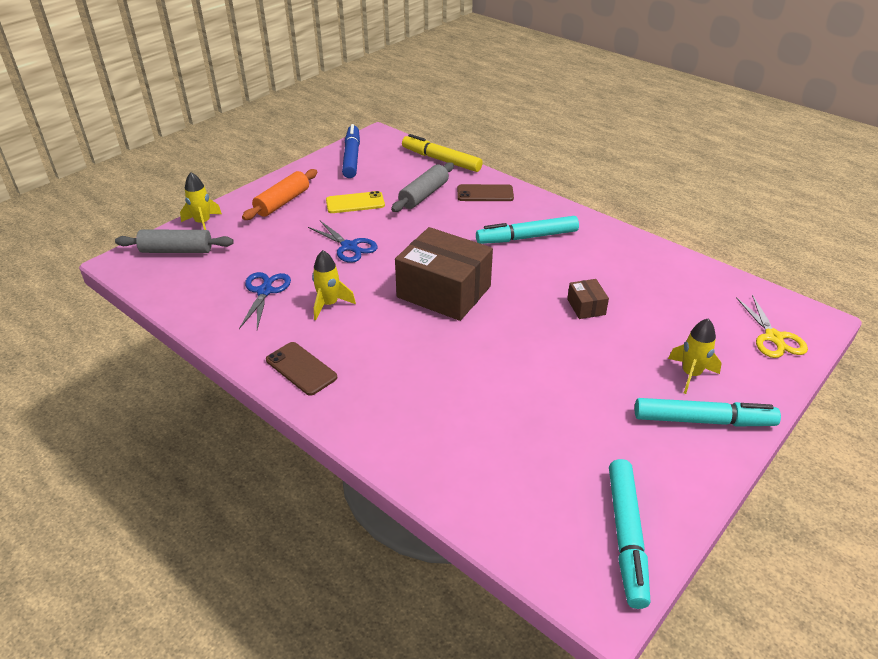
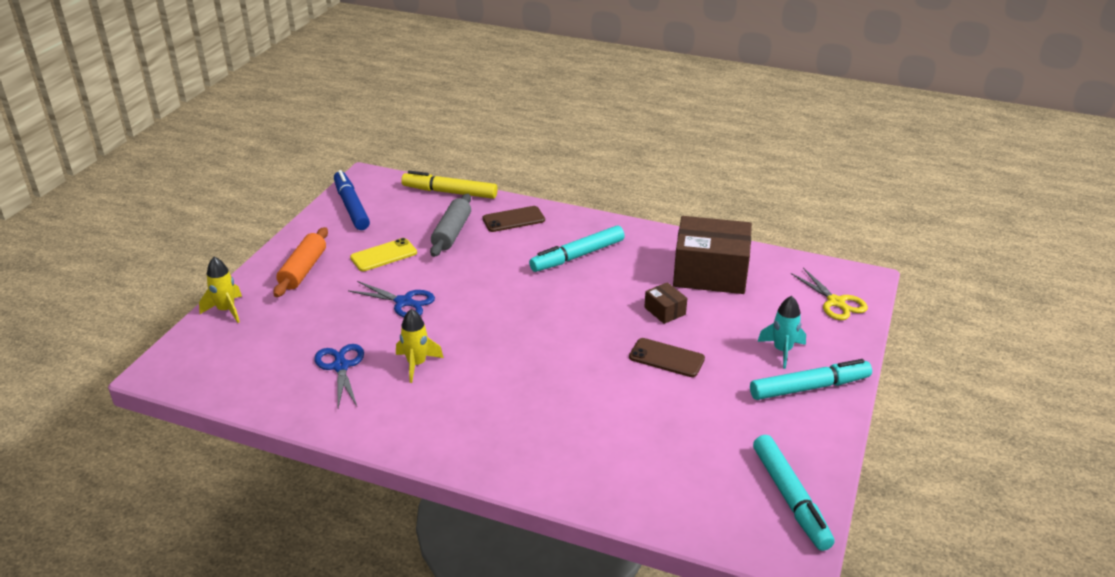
camera: 20 degrees left, 5 degrees down
grey rolling pin [115,230,234,253] -> none
brown phone [266,342,337,396] -> brown phone moved to [629,338,705,377]
brown box [395,227,493,321] -> brown box moved to [673,216,752,294]
yellow rocket [668,319,722,394] -> turquoise rocket [757,296,806,369]

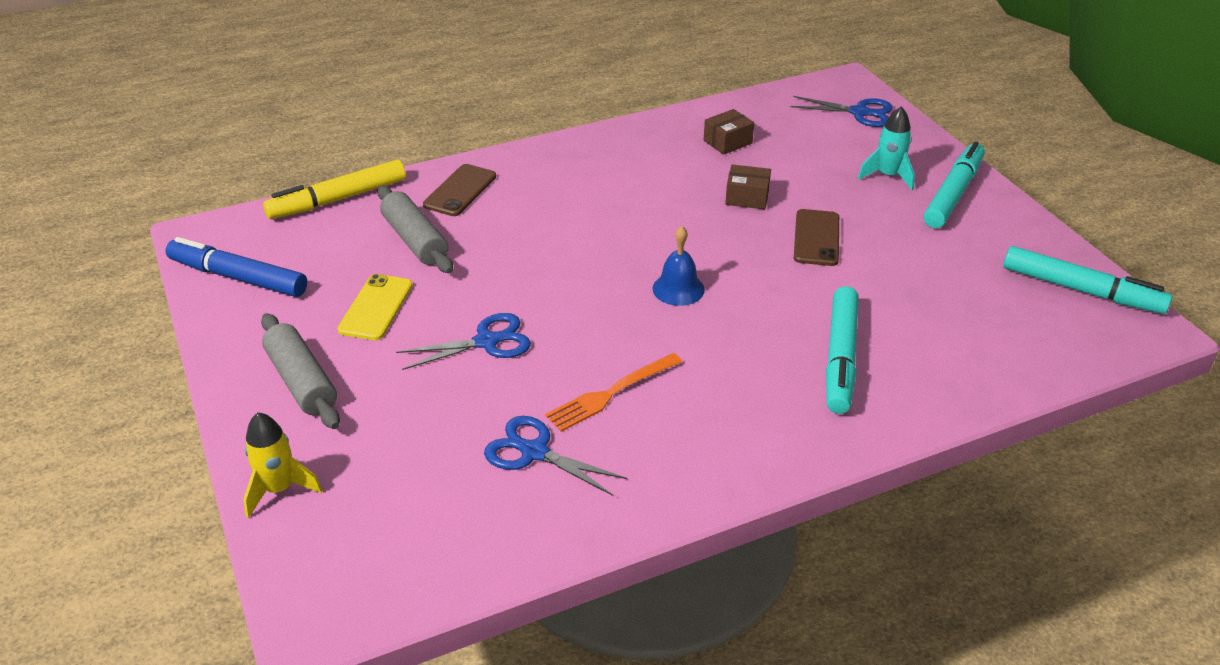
camera: 45 degrees left, 5 degrees up
orange rolling pin [273,227,328,297] -> grey rolling pin [261,313,340,429]
yellow rocket [396,309,444,383] -> orange fork [545,353,682,432]
turquoise marker [529,225,625,272] -> turquoise marker moved to [826,286,859,414]
brown phone [629,338,705,377] -> brown phone turned 60 degrees counterclockwise [794,209,839,266]
brown box [673,216,752,294] -> brown box [704,109,754,155], size x0.44
yellow scissors [791,268,868,320] -> blue scissors [790,96,893,127]
none -> blue bell [652,226,705,306]

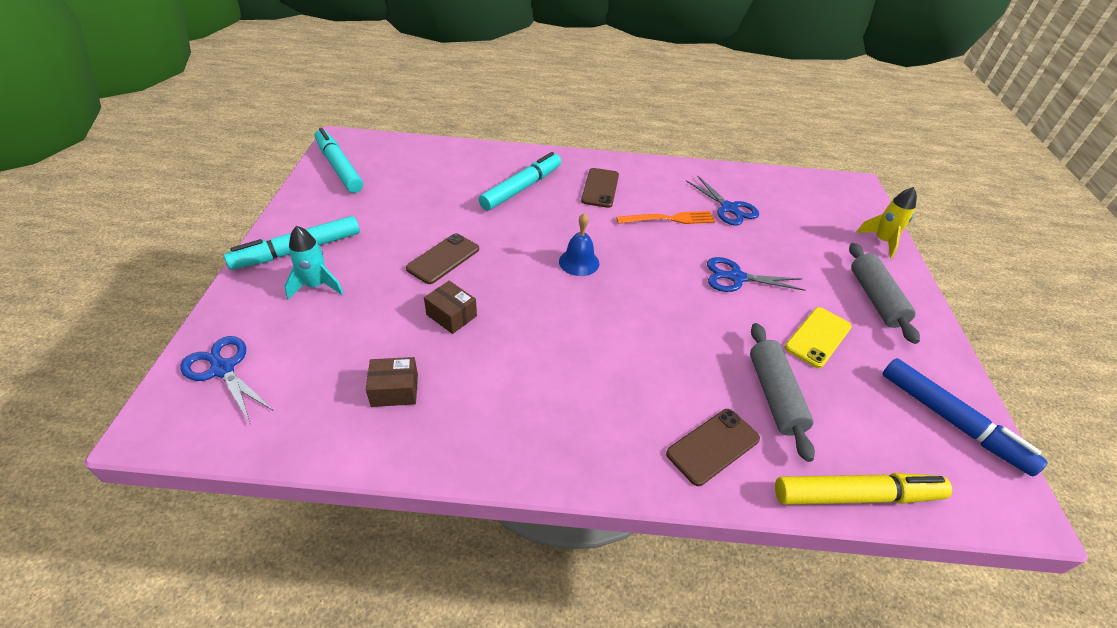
camera: 155 degrees left, 5 degrees up
none -> brown phone [581,168,619,208]

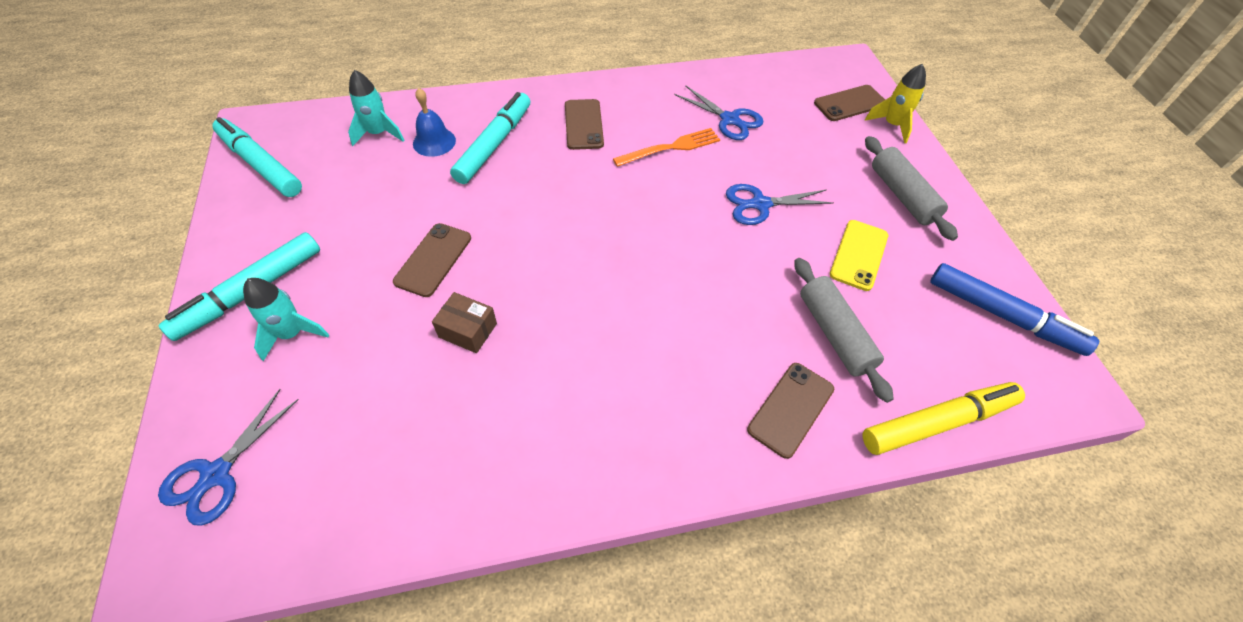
camera: 15 degrees left, 10 degrees up
blue scissors [180,336,274,423] -> blue scissors turned 90 degrees counterclockwise [158,389,299,526]
brown box [366,357,418,407] -> none
blue bell [559,213,599,276] -> blue bell moved to [413,88,456,157]
none -> turquoise rocket [348,70,404,146]
none -> brown phone [814,85,885,121]

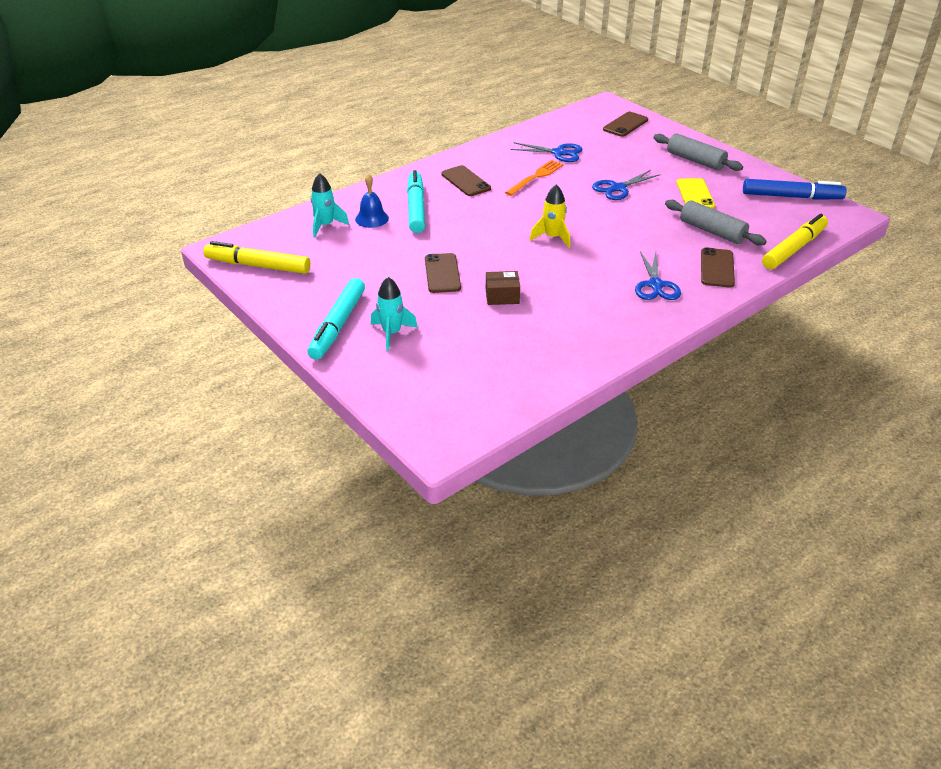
camera: 25 degrees left, 15 degrees down
blue scissors [158,389,299,526] -> blue scissors moved to [635,252,681,300]
turquoise marker [212,117,302,197] -> yellow marker [203,241,310,274]
yellow rocket [865,64,926,144] -> yellow rocket moved to [530,185,570,248]

